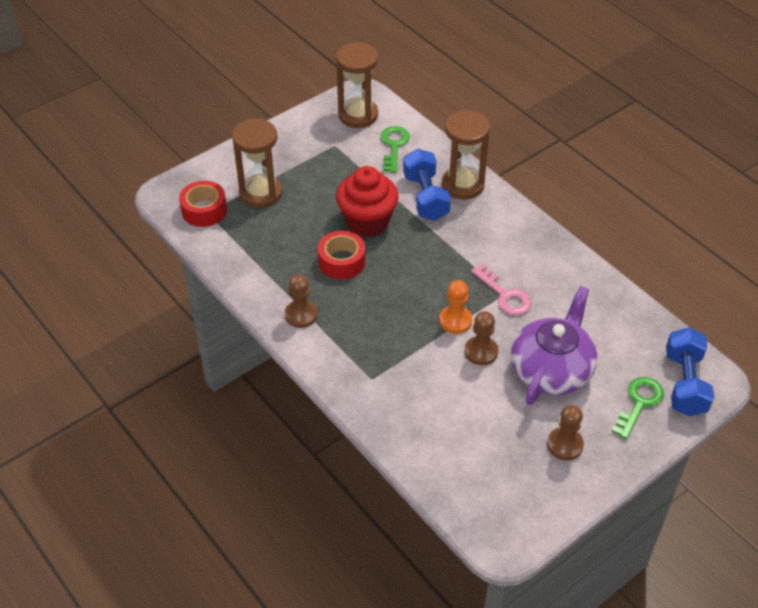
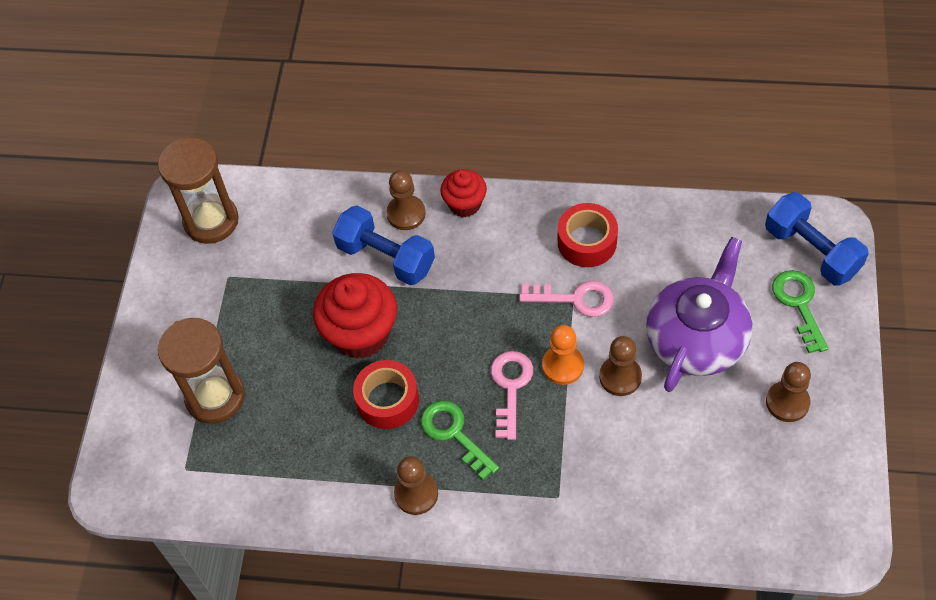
camera: 40 degrees left, 10 degrees up
red tape [179,181,227,227] -> red tape moved to [558,203,618,267]
green key [381,126,410,173] -> green key moved to [421,400,499,480]
brown hourglass [442,110,490,200] -> brown pawn [386,170,426,230]
purple teapot [511,286,597,405] -> purple teapot turned 45 degrees clockwise [646,237,752,392]
none -> red cupcake [440,169,487,217]
none -> pink key [491,351,533,440]

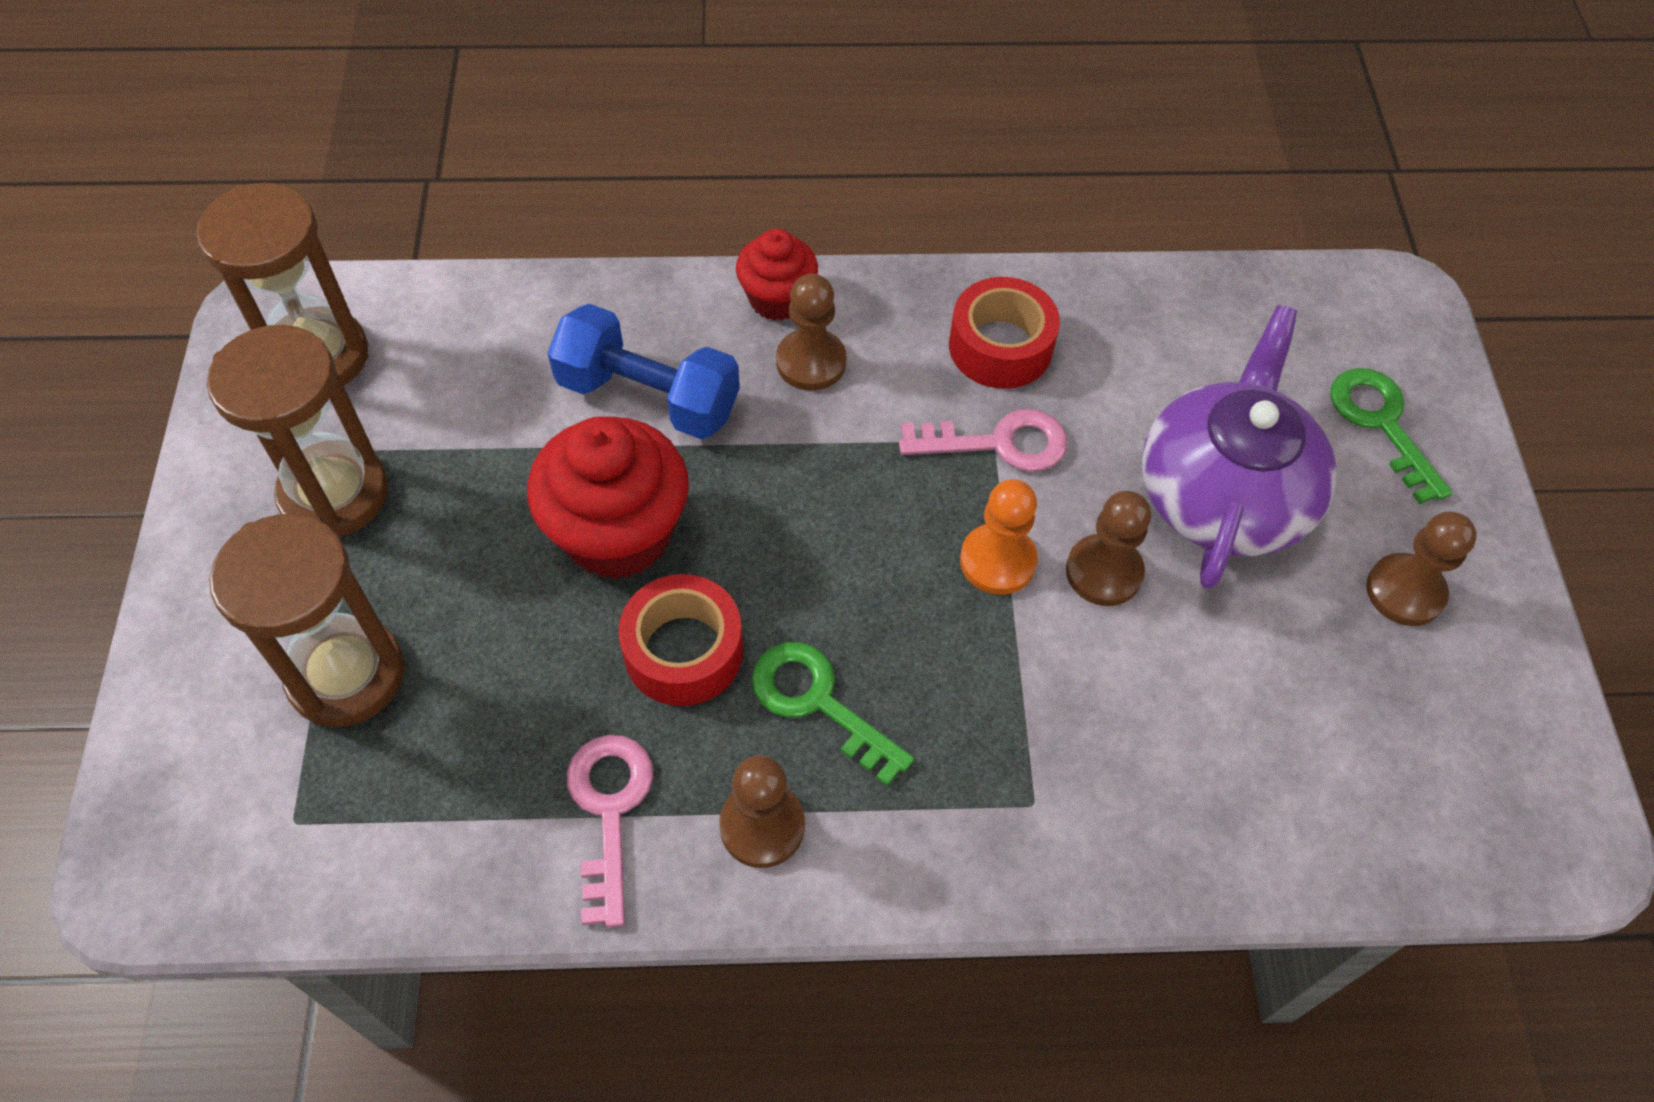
camera: 15 degrees left, 0 degrees up
brown pawn [386,170,426,230] -> brown pawn moved to [776,274,846,390]
pink key [491,351,533,440] -> pink key moved to [567,735,653,927]
blue dumbbell [765,192,869,286] -> none
none -> brown hourglass [207,325,388,538]

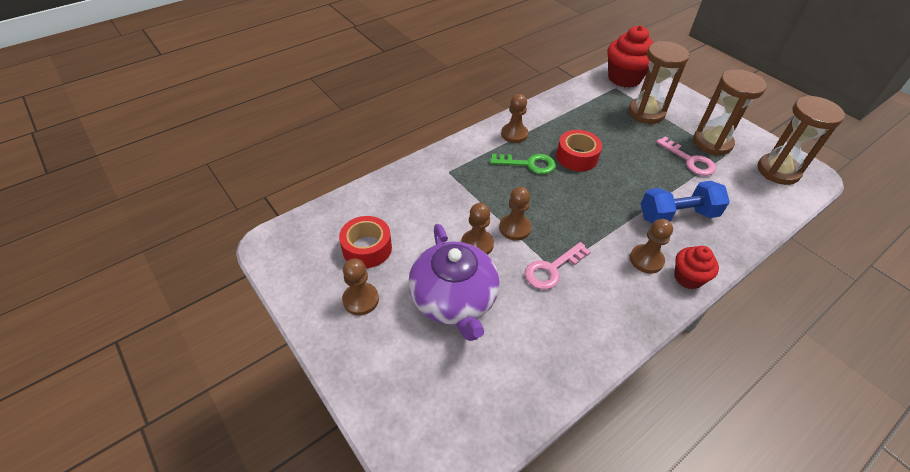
camera: 145 degrees right, 10 degrees down
red cupcake [527,416,689,579] -> red cupcake moved to [607,25,653,88]
pink key [567,735,653,927] -> pink key moved to [656,137,716,176]
red tape [949,277,1060,389] -> red tape moved to [339,216,392,268]
orange pawn [960,479,1038,595] -> brown pawn [499,187,531,241]
green key [1330,368,1452,504] -> none

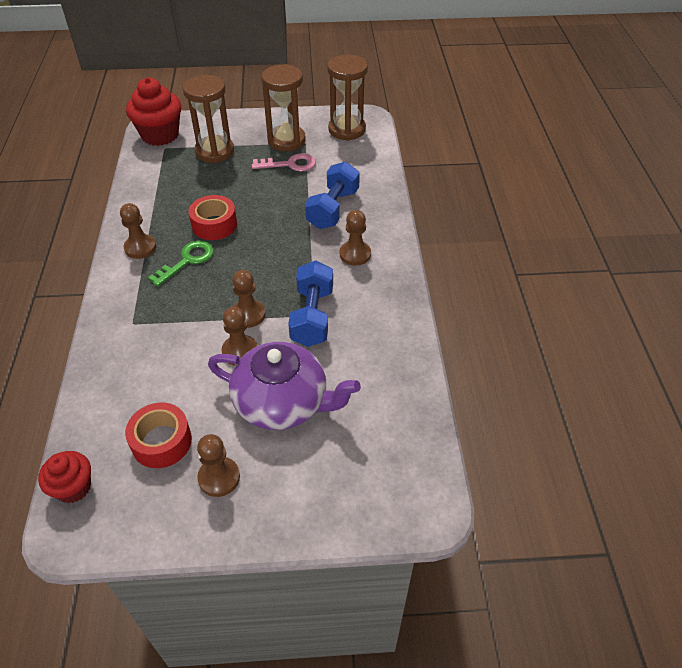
camera: 55 degrees left, 0 degrees up
pink key [525,242,591,290] -> blue dumbbell [288,260,333,347]
red cupcake [674,246,719,289] -> red cupcake moved to [38,451,91,503]

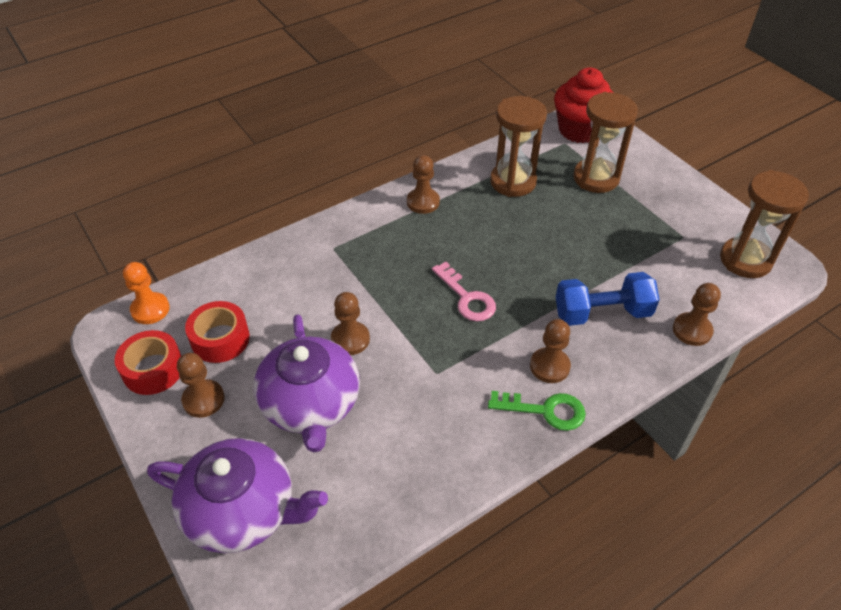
camera: 60 degrees right, 0 degrees up
red cupcake [38,451,91,503] -> orange pawn [123,262,170,324]
green key [148,241,214,287] -> green key moved to [488,391,586,431]
red tape [189,195,237,240] -> red tape moved to [115,330,181,395]
brown pawn [232,270,266,328] -> brown pawn moved to [673,283,721,346]
pink key [252,153,316,172] -> pink key moved to [432,262,496,321]
brown hourglass [262,64,306,151] -> brown hourglass moved to [490,96,547,197]
blue dumbbell [288,260,333,347] -> none
none -> purple teapot [147,438,328,553]

